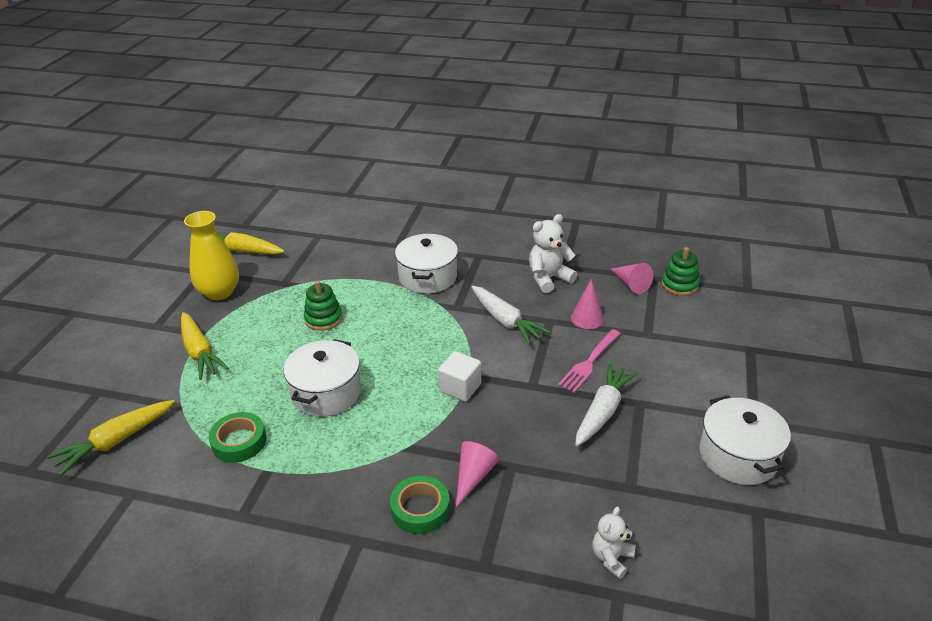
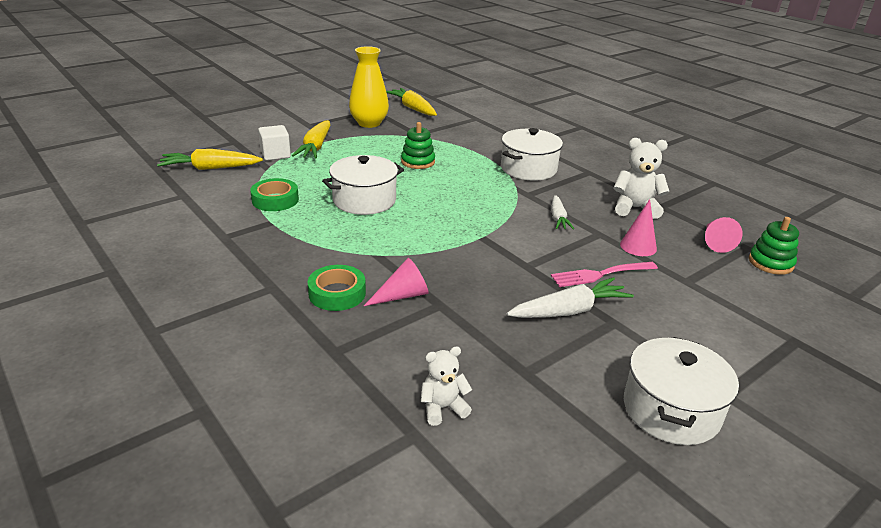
camera: 35 degrees right, 5 degrees down
white cube [438,351,482,402] -> white cube moved to [258,125,291,161]
white carrot [472,286,550,345] -> white carrot [551,195,574,229], size x0.63

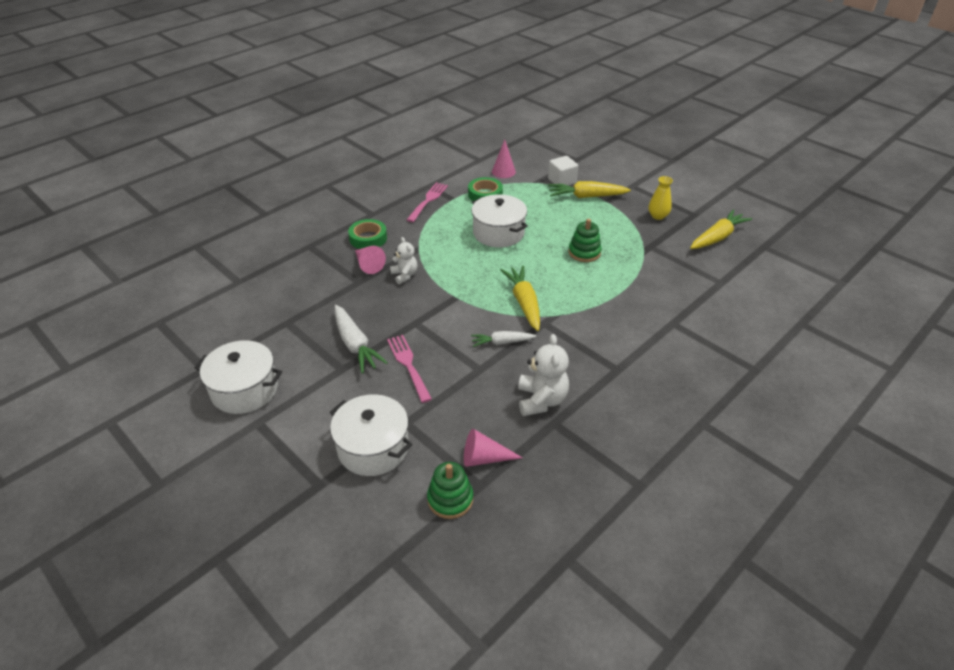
camera: 85 degrees right, 10 degrees up
yellow carrot [157,149,263,170] -> yellow carrot moved to [500,266,540,331]
yellow vase [349,46,389,128] -> yellow vase [649,176,673,220], size x0.57
white teddy bear [421,346,472,426] -> white teddy bear moved to [390,237,417,284]
white pot [501,128,563,180] -> white pot moved to [330,394,412,476]
pink cone [620,199,657,256] -> pink cone moved to [492,139,516,178]
none -> pink fork [407,182,448,222]

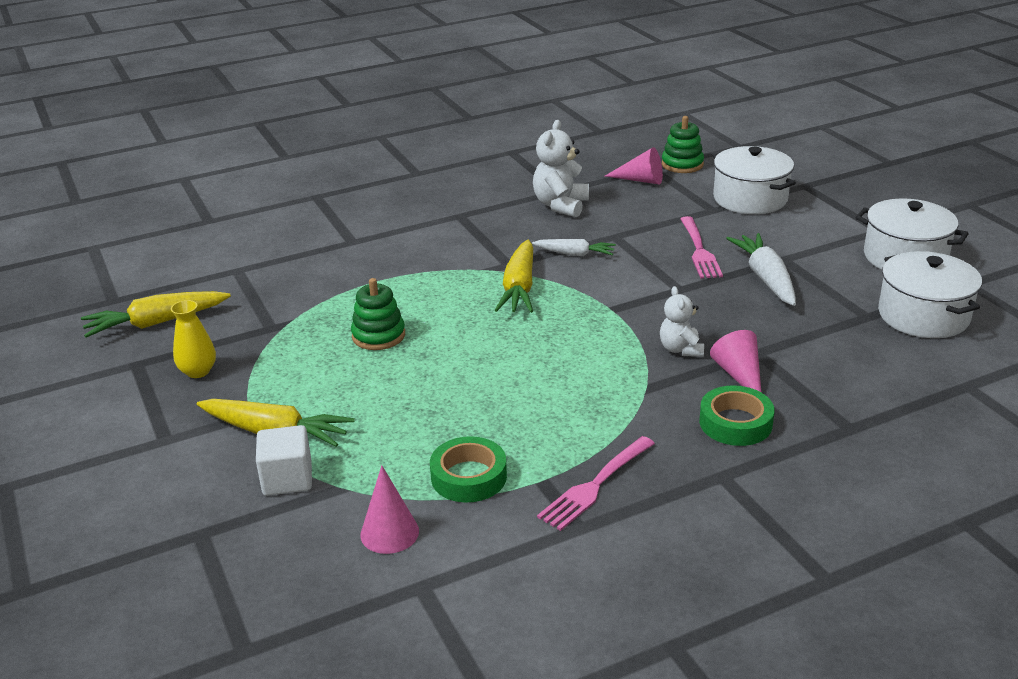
camera: 160 degrees left, 10 degrees down
white pot [472,194,528,248] -> white pot moved to [878,251,982,338]

